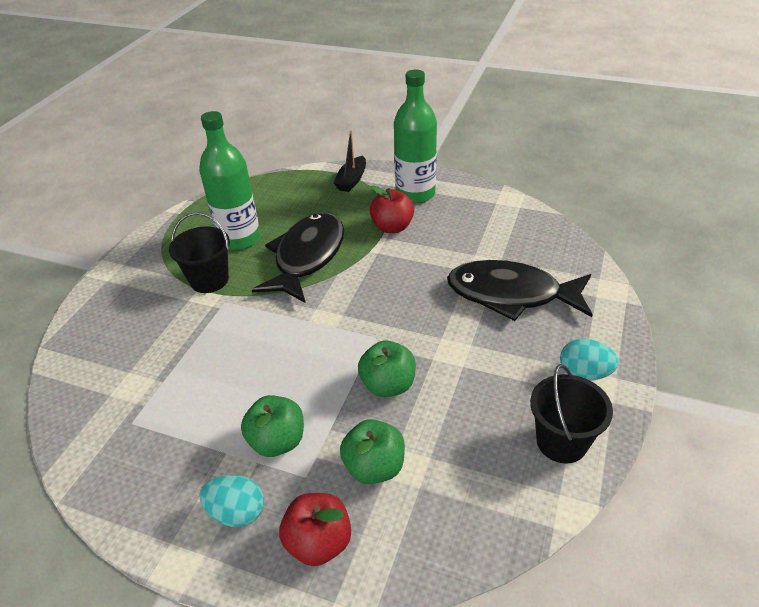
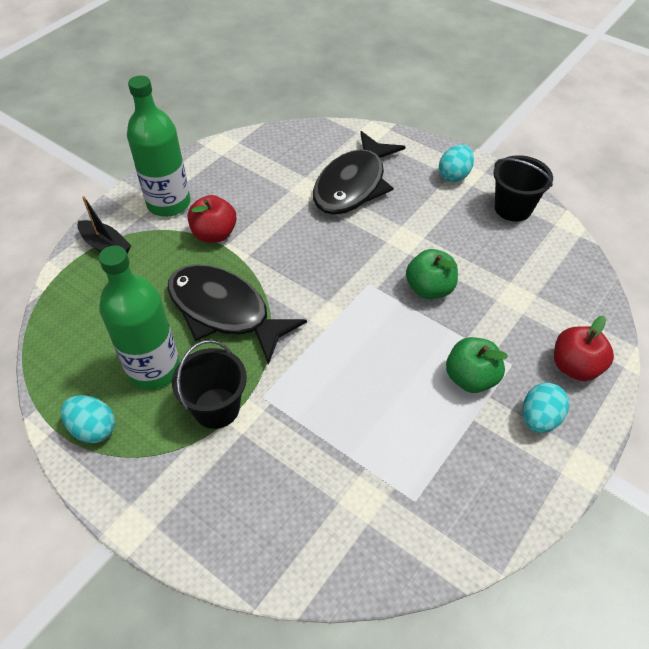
camera: 75 degrees left, 10 degrees up
green apple [340,419,405,484] -> none
none -> turquoise egg [61,396,115,443]

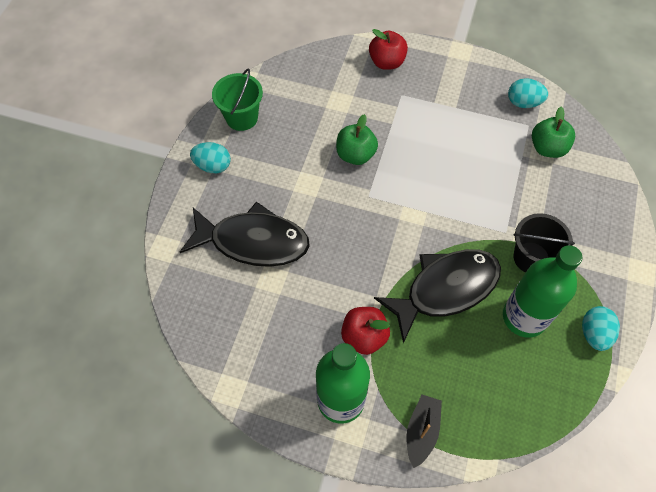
camera: 110 degrees left, 10 degrees up
black fish [167,264,307,365] -> black fish turned 135 degrees counterclockwise [374,249,501,343]
green apple [446,337,508,393] -> green apple moved to [532,107,575,158]
black bucket [494,155,553,222] -> green bucket [212,68,263,131]
turquoise egg [523,382,569,433] -> turquoise egg moved to [508,78,548,108]

